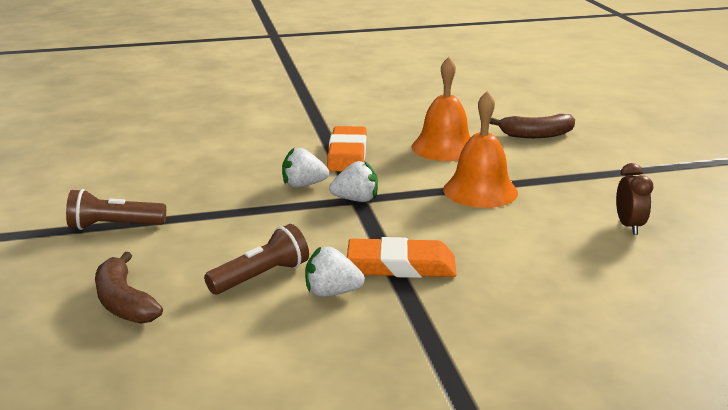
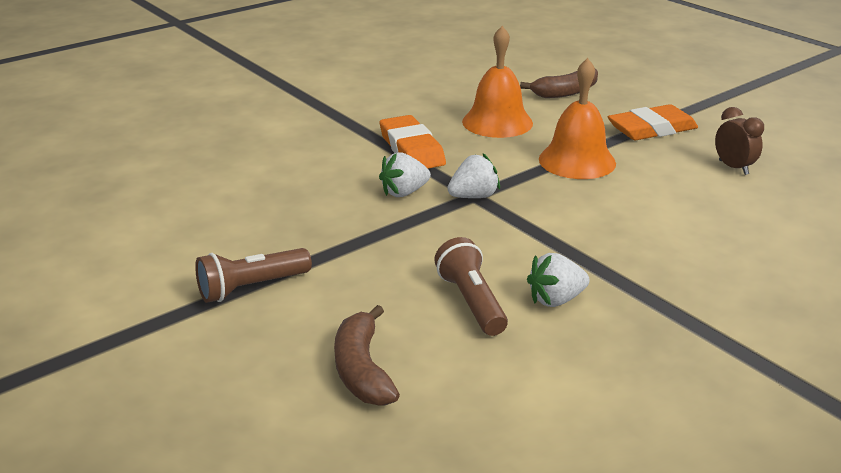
camera: 25 degrees left, 5 degrees up
brown banana [95,252,163,323] -> brown banana turned 45 degrees clockwise [334,305,400,406]
brown flashlight [204,224,309,294] -> brown flashlight turned 45 degrees counterclockwise [434,237,508,336]
orange eraser [347,237,456,278] -> orange eraser moved to [608,104,698,140]

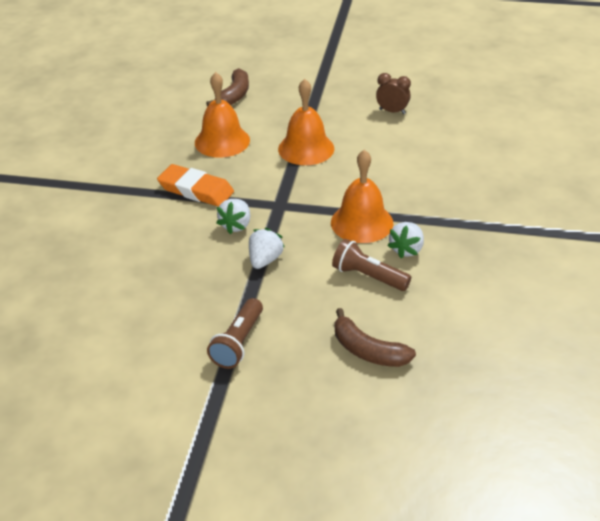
camera: 40 degrees left, 10 degrees up
white strawberry [447,153,500,198] -> white strawberry moved to [249,228,285,269]
orange eraser [608,104,698,140] -> none
none -> orange bell [331,149,393,243]

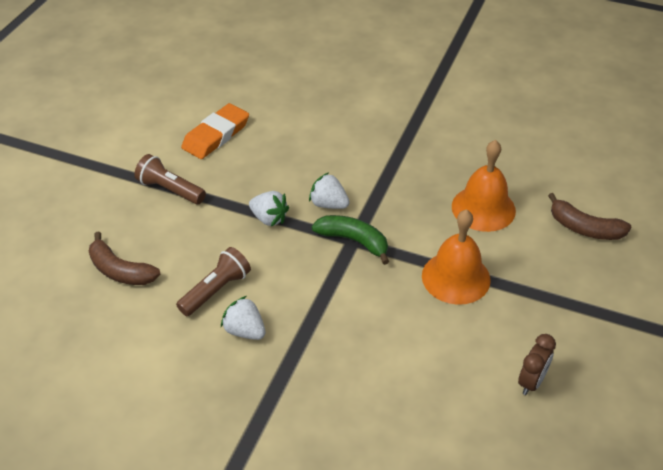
camera: 100 degrees right, 5 degrees up
orange eraser [157,164,234,207] -> orange eraser moved to [181,103,249,159]
orange bell [331,149,393,243] -> none
brown banana [335,308,416,367] -> brown banana turned 105 degrees counterclockwise [89,232,160,285]
none -> green banana [312,215,389,265]

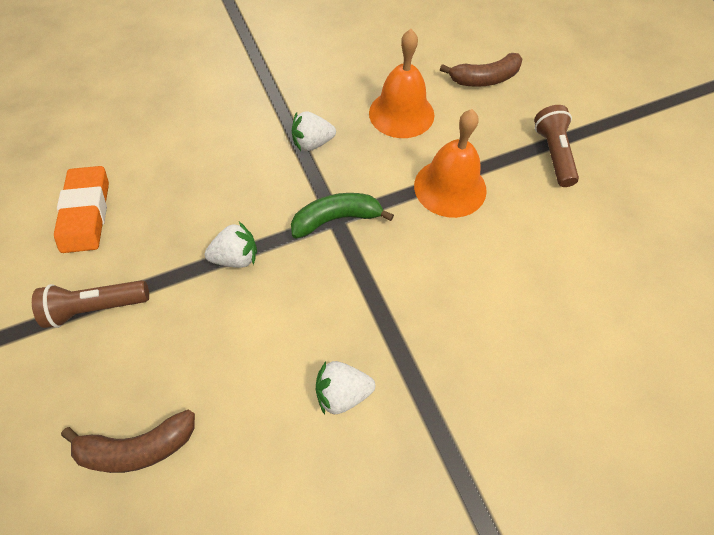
camera: 45 degrees left, 15 degrees up
brown flashlight [176,247,251,316] -> brown flashlight moved to [534,105,579,187]
white strawberry [309,172,350,209] -> white strawberry moved to [292,111,336,151]
brown clock [518,334,556,395] -> none

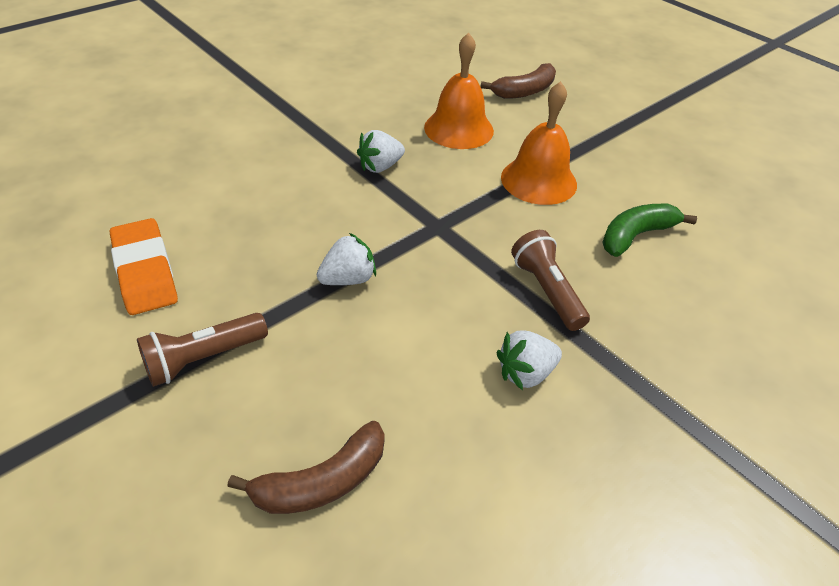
camera: 20 degrees left, 15 degrees down
green banana [291,193,394,239] -> green banana moved to [602,204,697,257]
brown flashlight [534,105,579,187] -> brown flashlight moved to [511,230,590,331]

